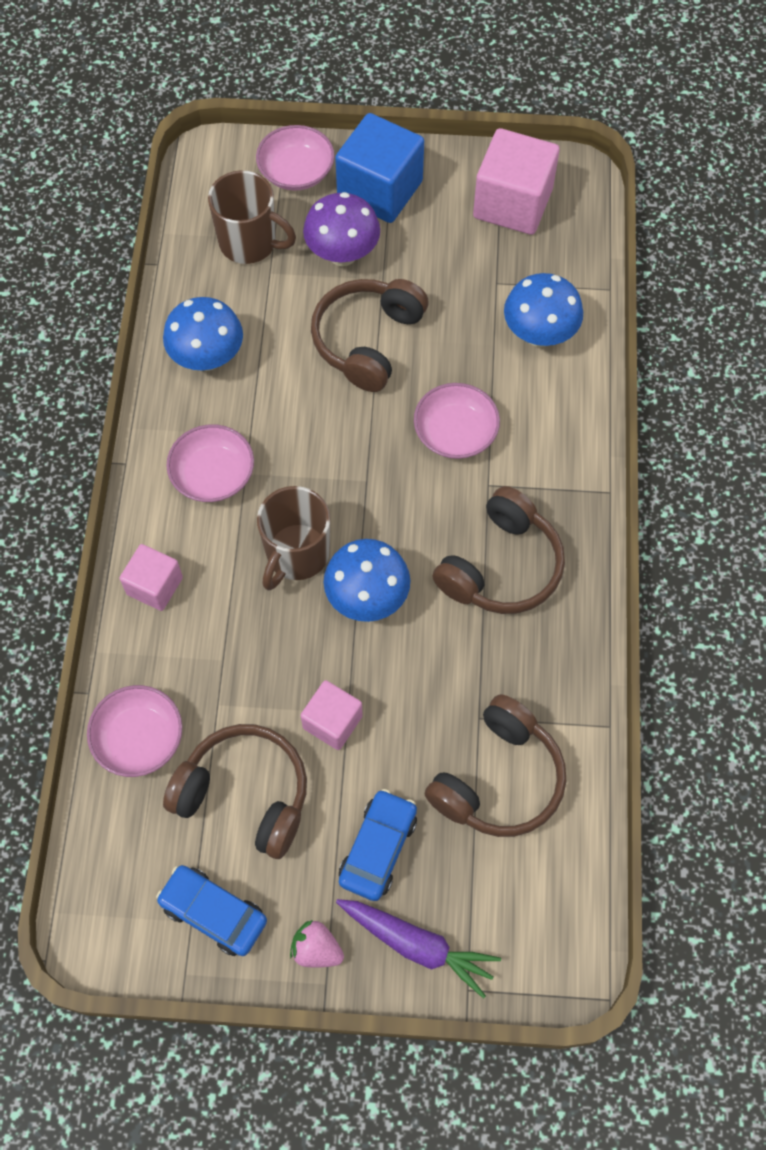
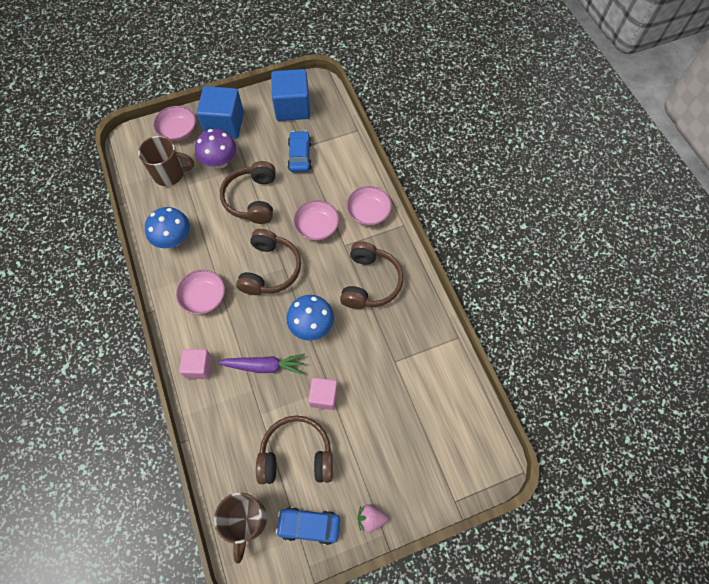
camera: 25 degrees left, 0 degrees up
pink bowl [87,685,182,777] -> pink bowl moved to [346,186,392,226]
brown mug [257,486,330,591] -> brown mug moved to [214,492,267,564]
purple carrot [336,899,501,999] -> purple carrot moved to [217,354,305,375]
blue car [339,789,417,901] -> blue car moved to [288,131,312,172]
brown headphones [425,694,567,837] -> brown headphones moved to [236,229,301,295]
pink cube [473,128,560,235] -> blue cube [271,69,310,121]
blue mushroom [504,273,583,347] -> none

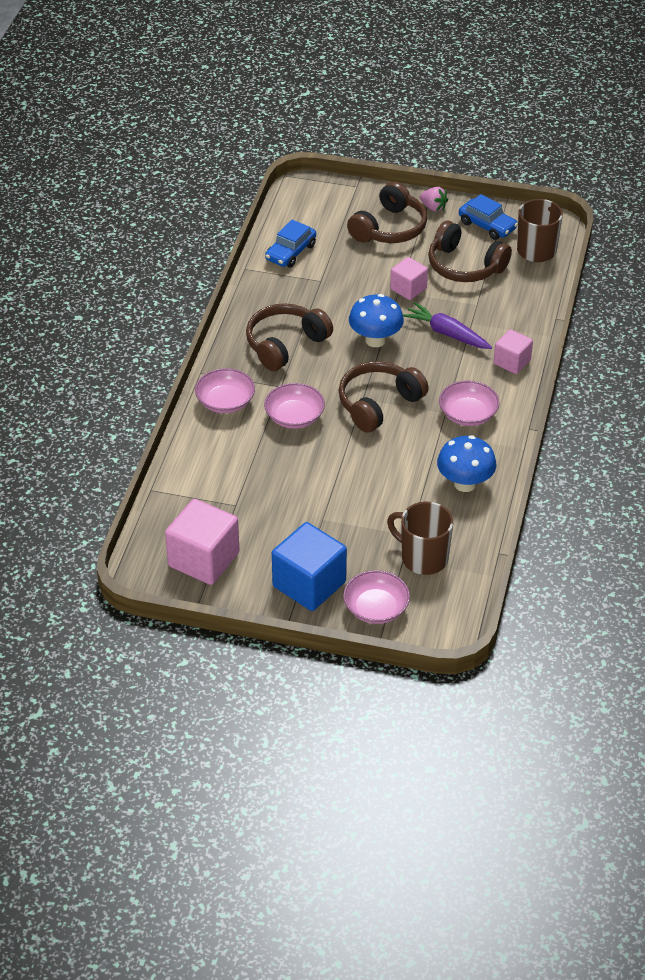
camera: 145 degrees left, 20 degrees down
purple mushroom [195,129,237,169] -> none
brown headphones [220,161,276,224] -> brown headphones moved to [347,181,427,243]
blue cube [271,69,310,121] -> pink cube [165,499,240,585]
blue car [288,131,312,172] -> blue car moved to [265,220,316,268]

